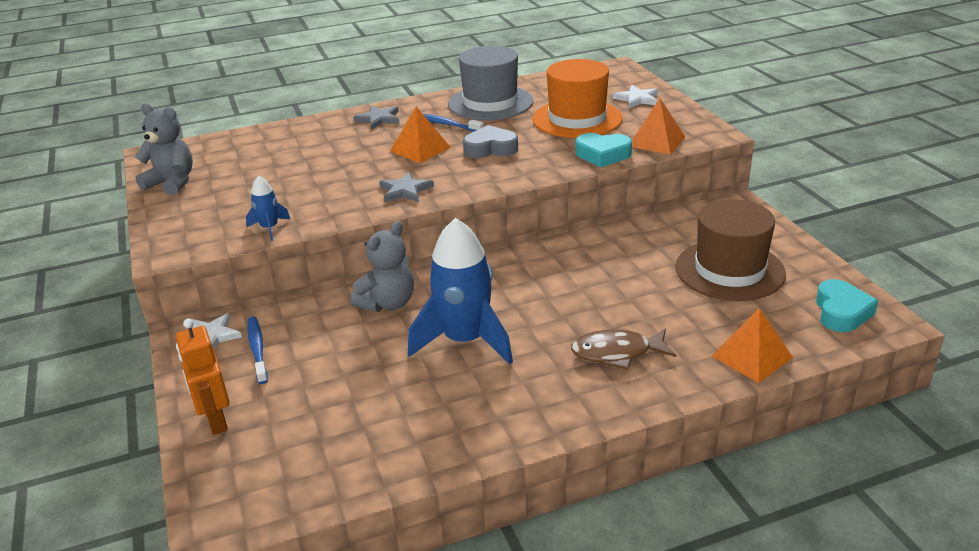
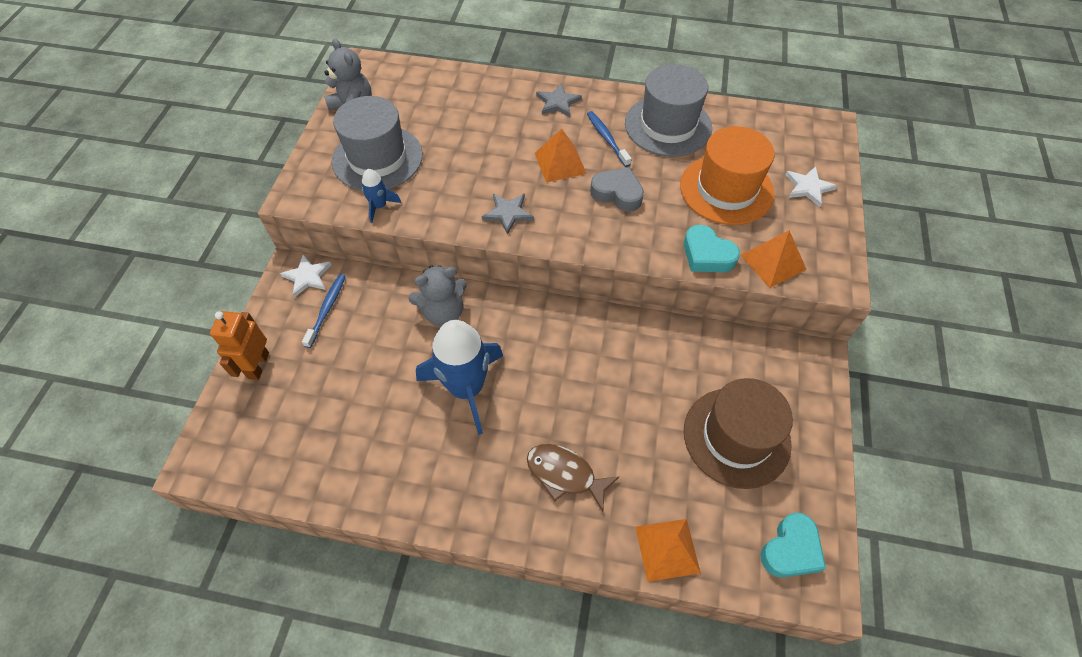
camera: 30 degrees right, 25 degrees up
none -> grey hat [332,96,423,191]

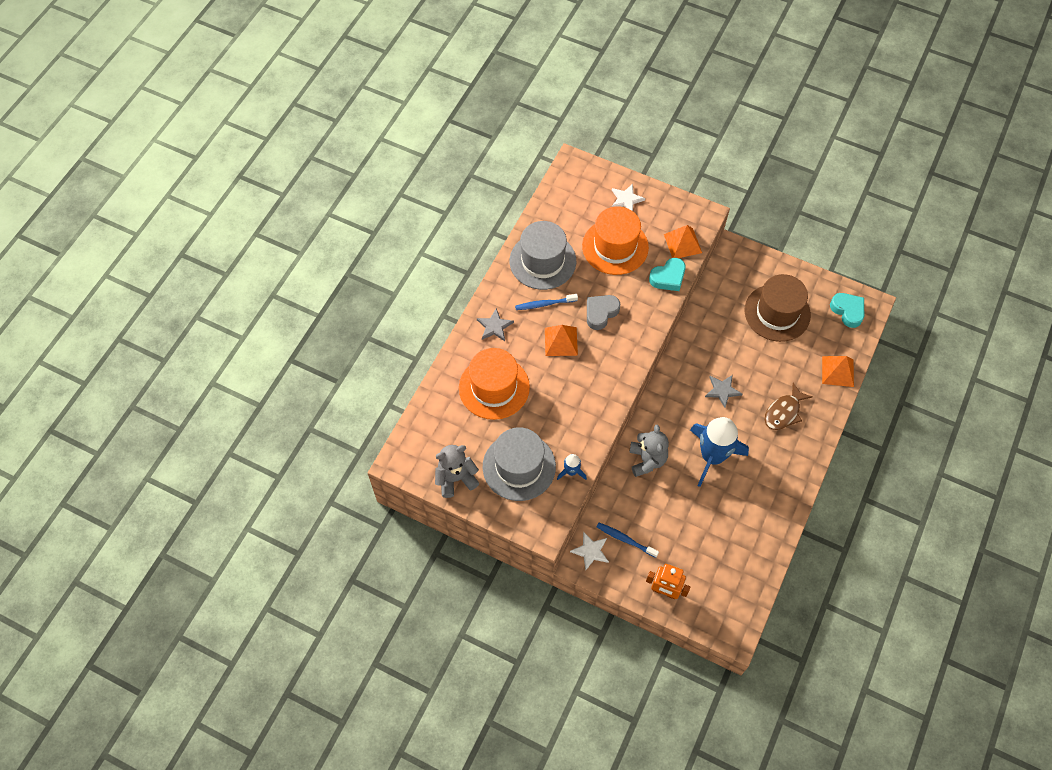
camera: 75 degrees left, 5 degrees up
grey star [482,194,534,235] -> grey star moved to [705,375,742,408]
none -> orange hat [459,348,530,420]

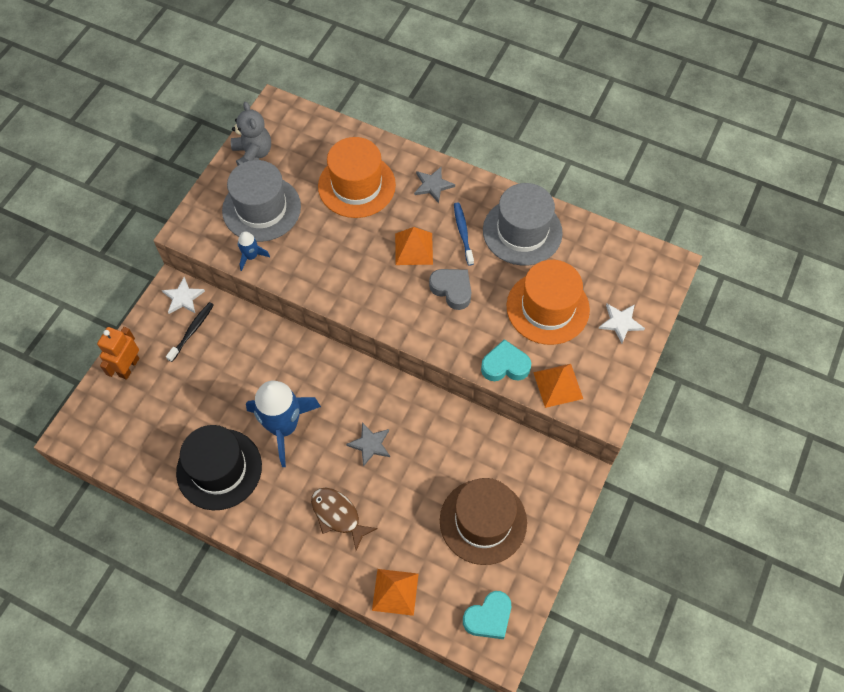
camera: 90 degrees right, 0 degrees up
blue toothbrush [596,523,659,558] -> black toothbrush [166,302,214,362]
grey teddy bear [629,425,669,477] -> none
turquoise heart [649,258,686,291] -> turquoise heart turned 120 degrees clockwise [481,339,531,381]
none -> black hat [176,425,262,510]

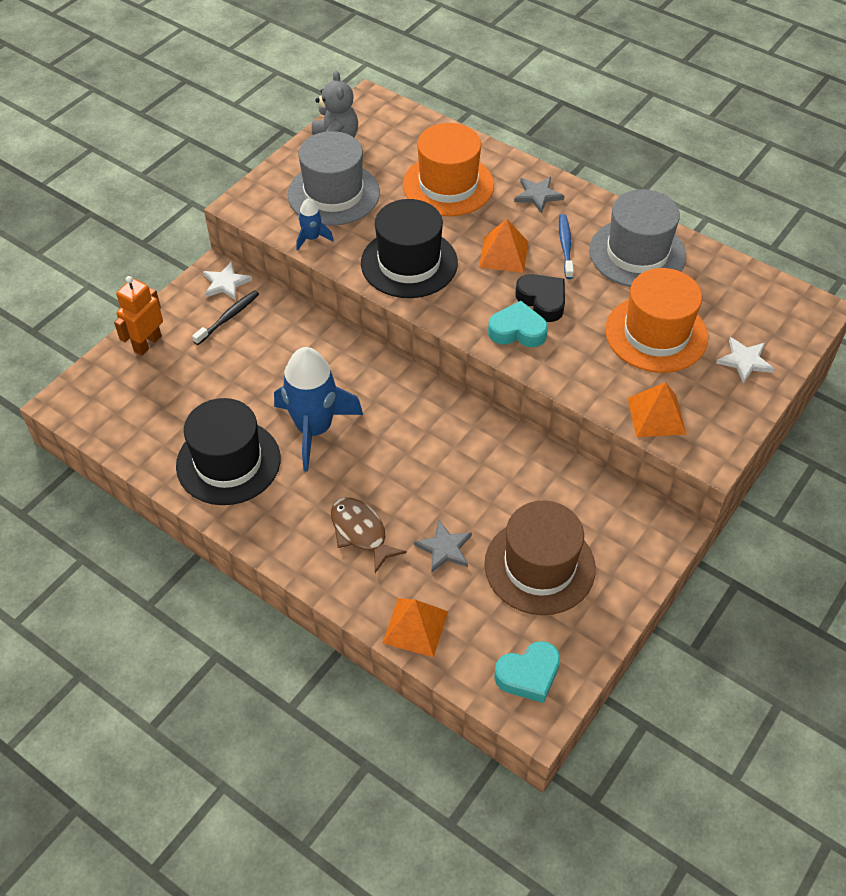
camera: 10 degrees right, 10 degrees down
grey star [346,422,390,467] -> grey star moved to [414,520,472,573]
grey heart [429,269,471,310] -> black heart [515,274,565,322]
turquoise heart [481,339,531,381] -> turquoise heart moved to [488,301,548,347]
none -> black hat [361,199,458,298]

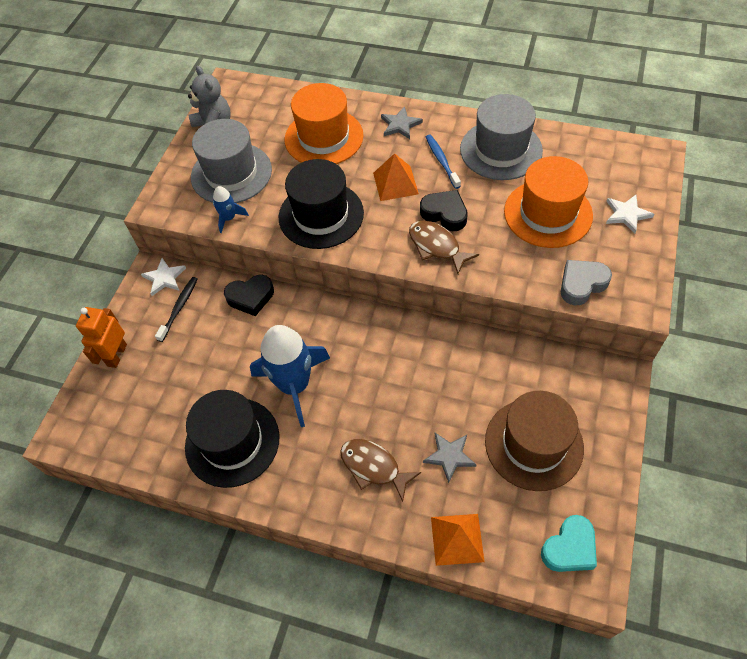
camera: 15 degrees left, 5 degrees up
turquoise heart [488,301,548,347] -> brown fish [409,220,479,274]
orange pyramid [628,382,686,437] -> grey heart [561,260,612,305]
none -> black heart [224,275,274,316]

